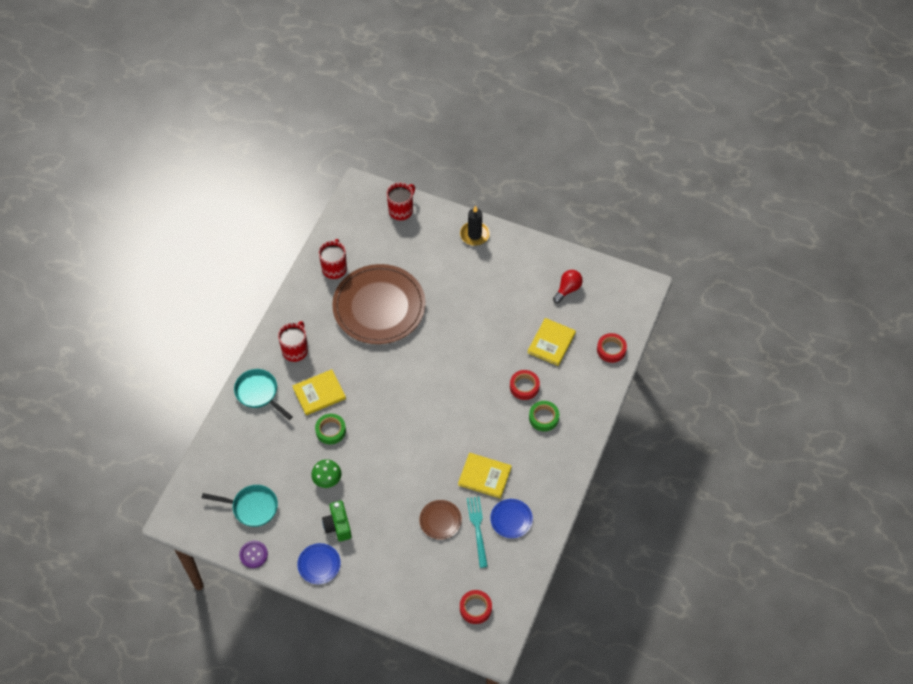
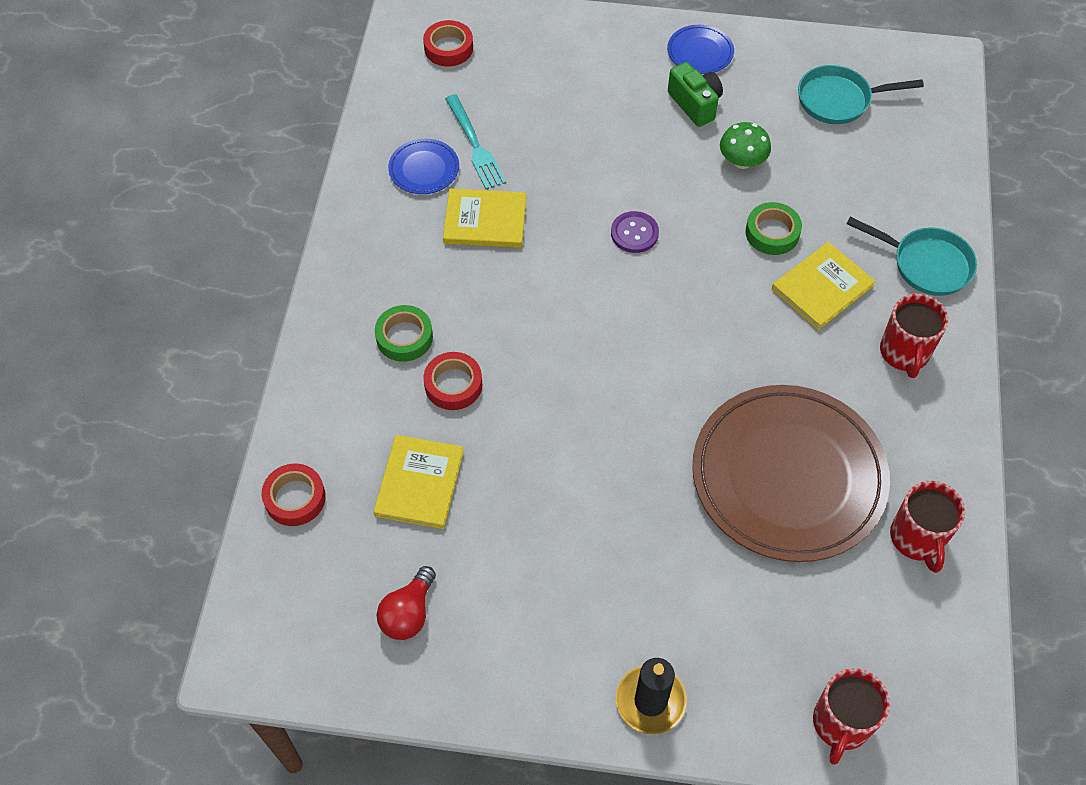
camera: 165 degrees right, 0 degrees up
purple button [239,541,268,568] -> purple button moved to [611,211,659,253]
brown plate [419,500,462,540] -> none

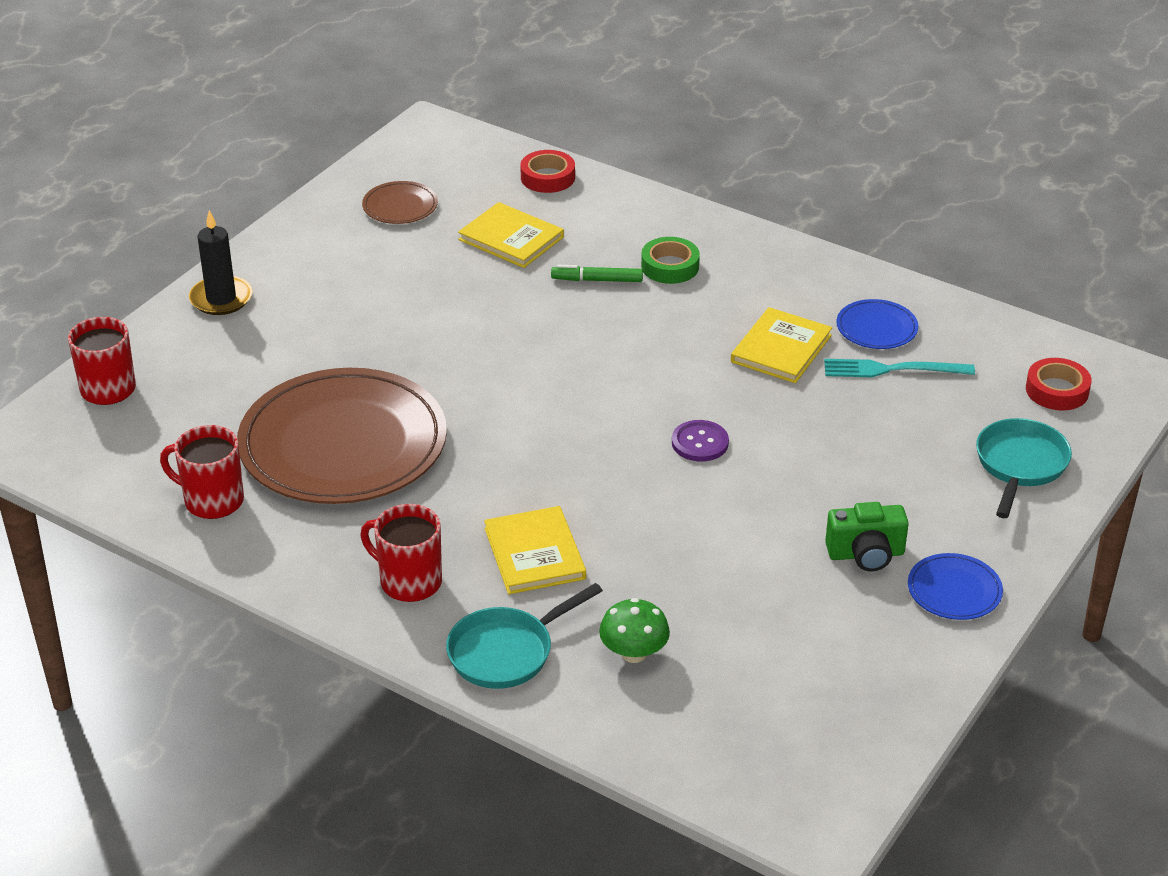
camera: 115 degrees right, 20 degrees down
red light bulb [376,566,436,640] -> brown plate [362,181,438,224]
red tape [423,352,482,410] -> green marker [551,265,643,282]
green mushroom [720,122,771,169] -> green mushroom moved to [599,598,670,663]
green tape [745,202,802,255] -> none
turquoise pan [798,65,924,124] -> turquoise pan moved to [976,418,1072,518]

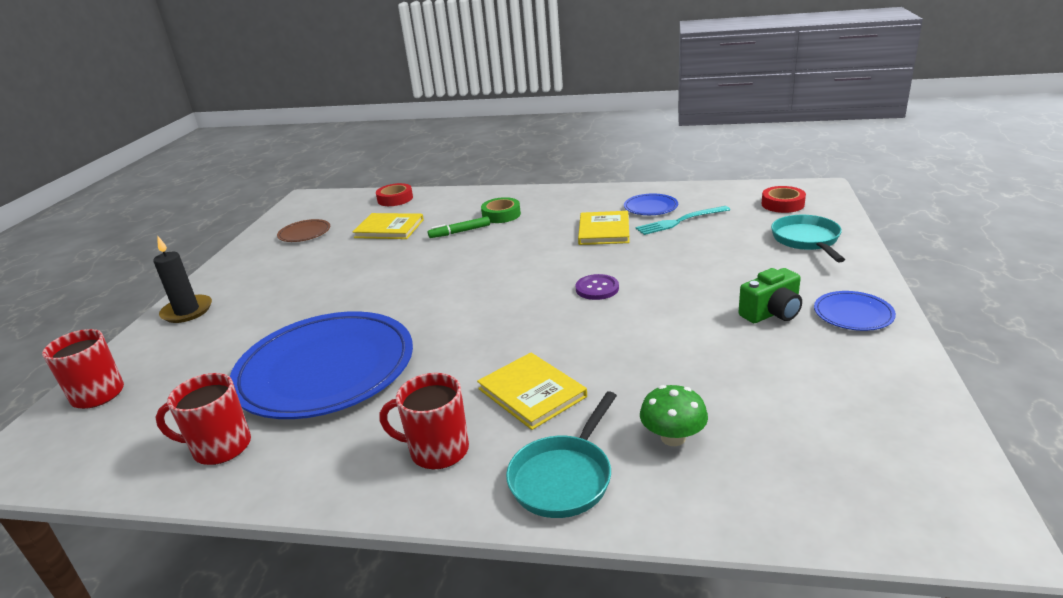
camera: 20 degrees left, 10 degrees down
brown plate [237,368,447,504] -> blue plate [230,311,413,419]

